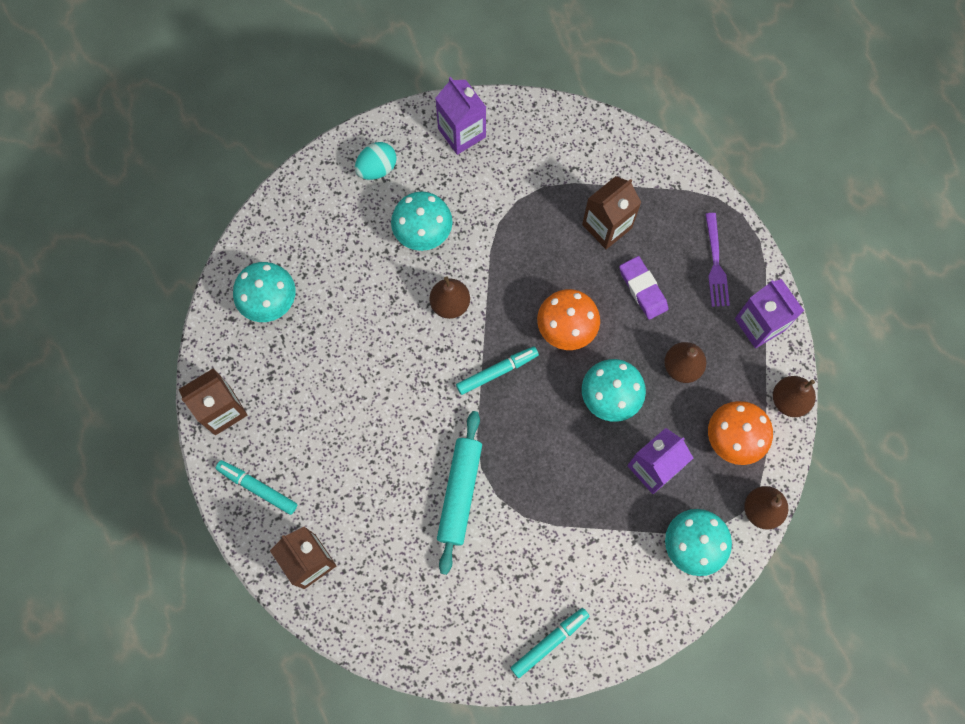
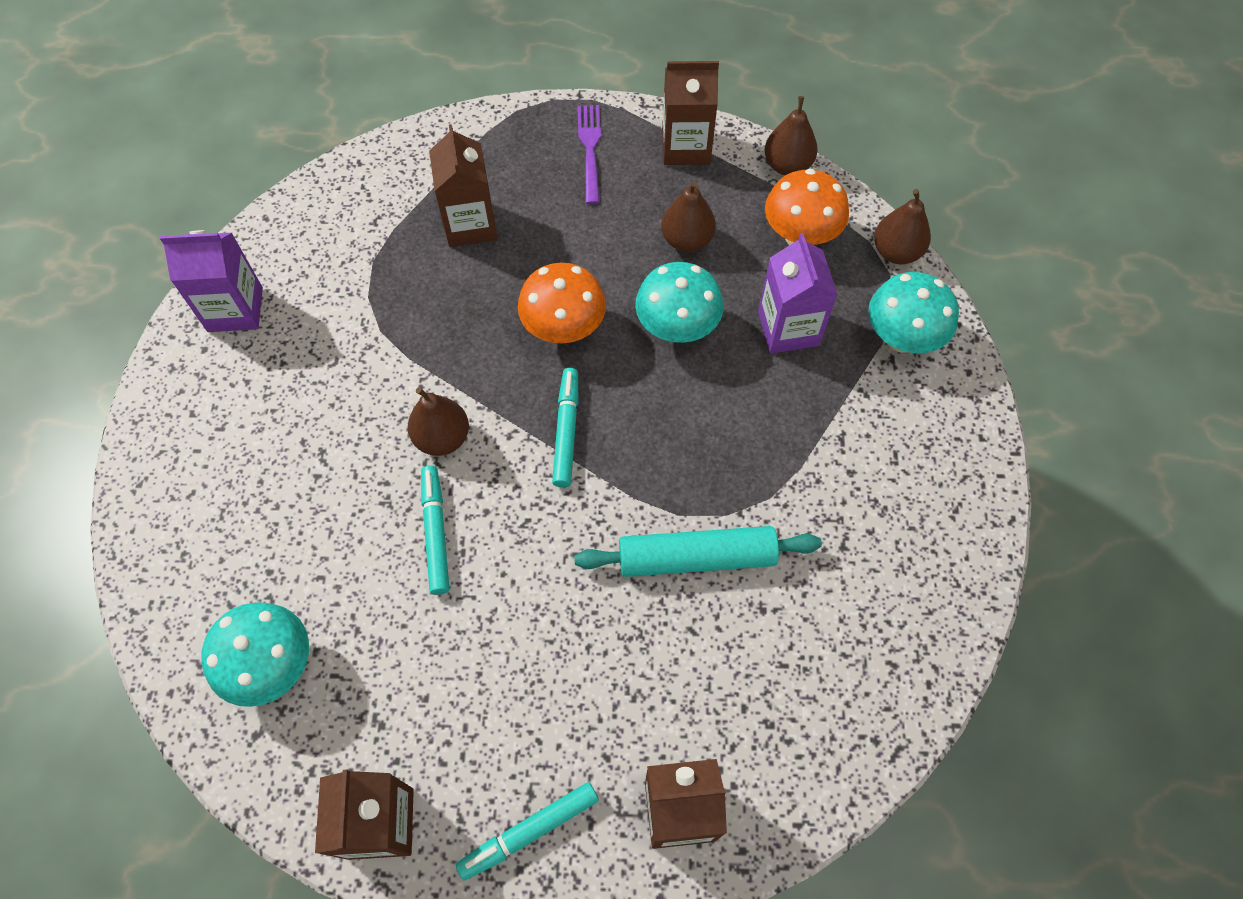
camera: 60 degrees left, 10 degrees down
turquoise egg [355,142,397,180] -> none
turquoise mushroom [391,191,453,251] -> none
turquoise rolling pin [437,411,482,575] -> turquoise rolling pin turned 45 degrees counterclockwise [574,526,822,577]
turquoise marker [511,608,589,678] -> turquoise marker moved to [421,466,450,595]
purple eraser [619,256,668,320] -> none
purple fork [705,213,730,307] -> purple fork turned 120 degrees counterclockwise [577,105,601,204]
purple carton [735,279,804,348] -> brown carton [662,61,719,165]

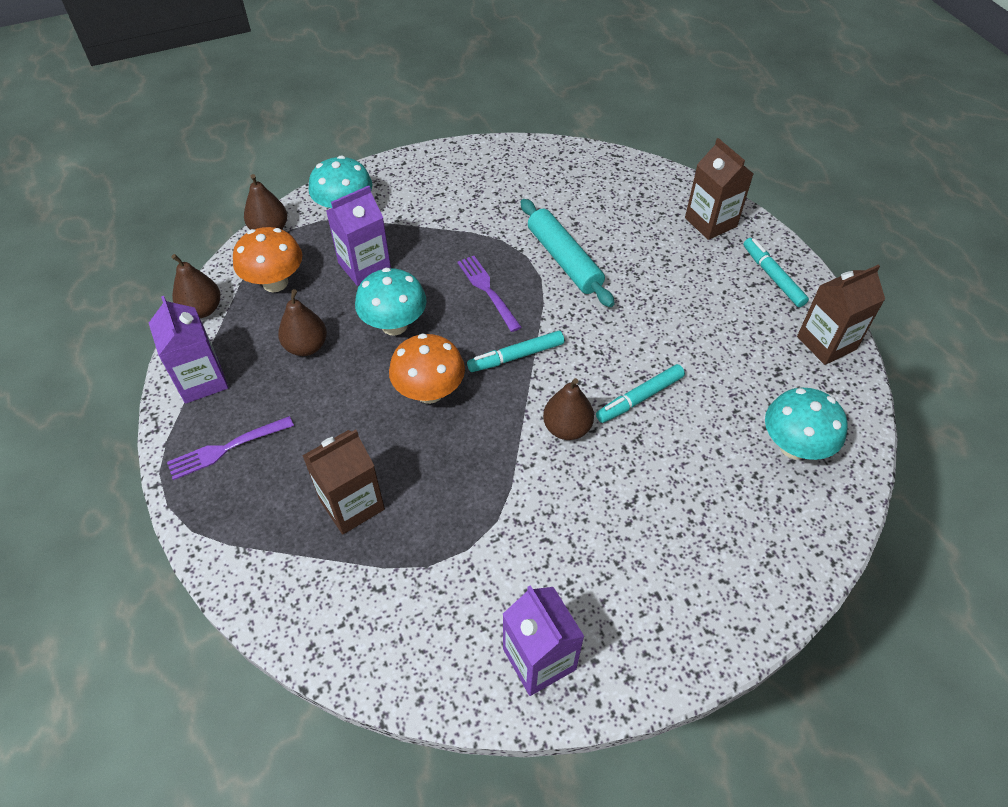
camera: 115 degrees left, 10 degrees down
turquoise marker [456,782,599,881] -> turquoise marker turned 150 degrees counterclockwise [743,238,809,307]
brown carton [662,61,719,165] -> purple carton [149,296,228,404]
none -> purple fork [457,256,521,332]

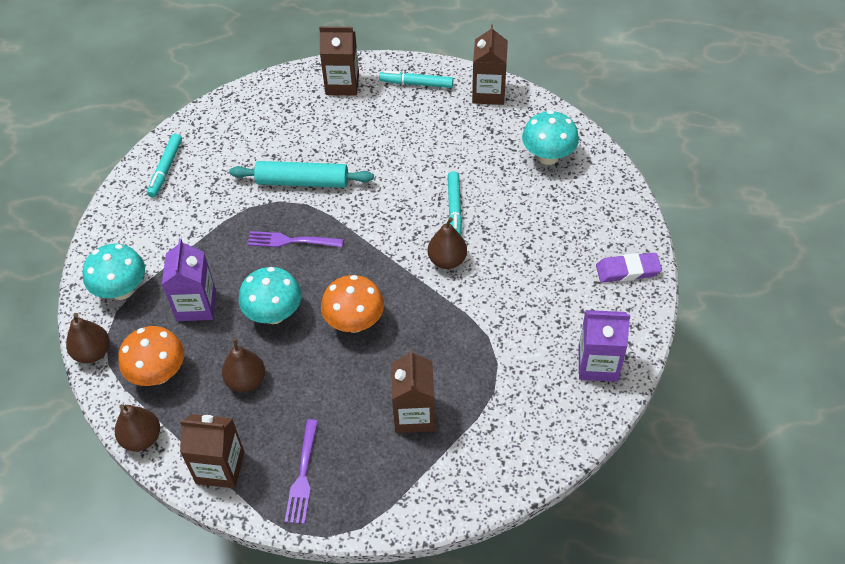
camera: 55 degrees left, 0 degrees up
purple carton [149,296,228,404] -> brown carton [180,414,244,488]
turquoise marker [467,331,564,372] -> turquoise marker moved to [147,134,182,198]
none -> purple eraser [596,253,662,282]

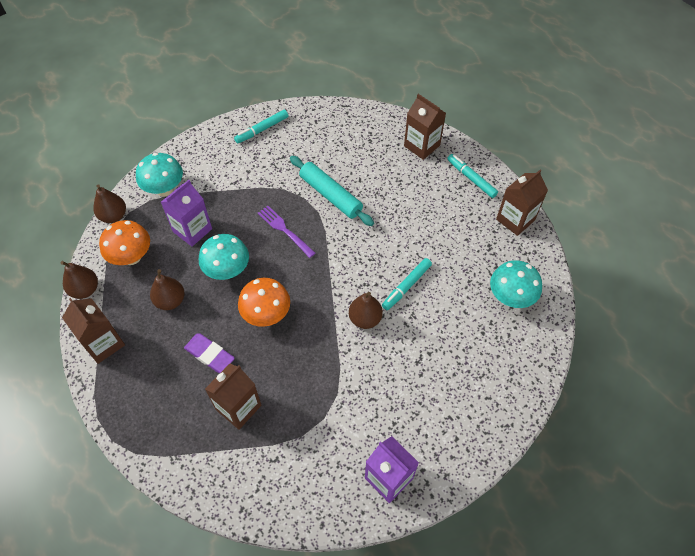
camera: 40 degrees right, 5 degrees up
purple fork [285,419,318,524] -> none
purple eraser [596,253,662,282] -> purple eraser moved to [184,333,235,373]

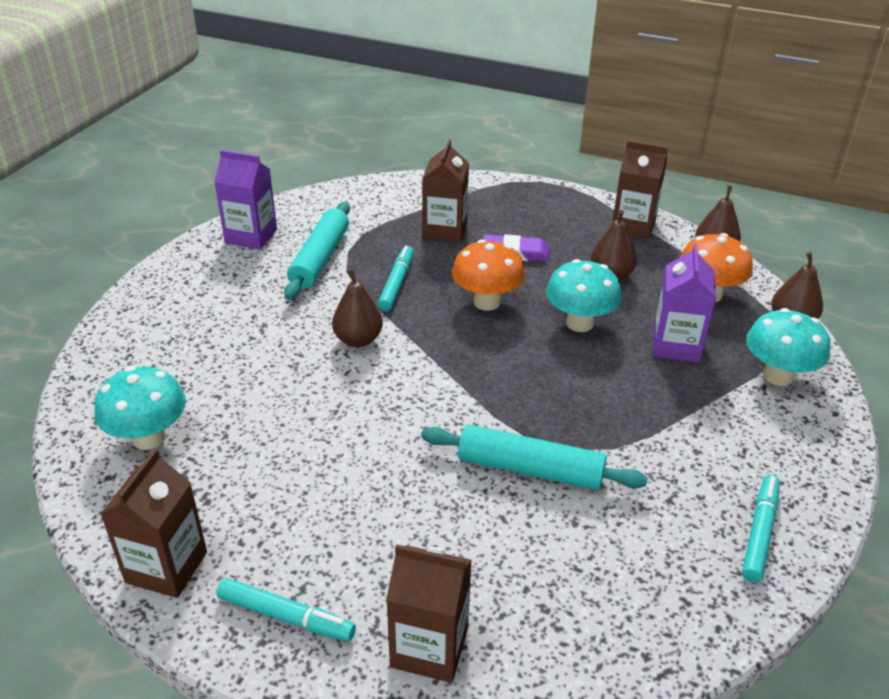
camera: 150 degrees right, 20 degrees down
purple fork [258,206,315,258] -> none
turquoise marker [382,258,432,310] -> turquoise marker moved to [378,246,413,311]
none -> turquoise rolling pin [284,202,350,300]

